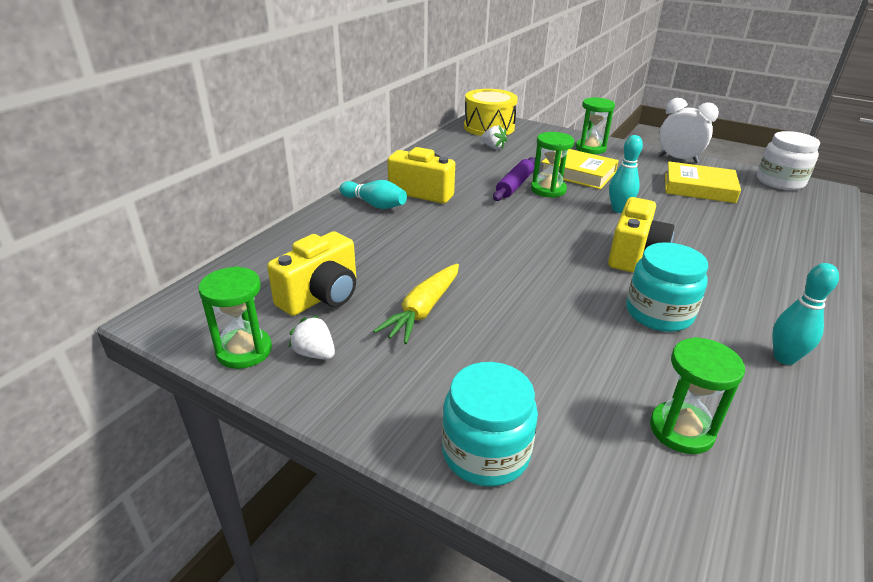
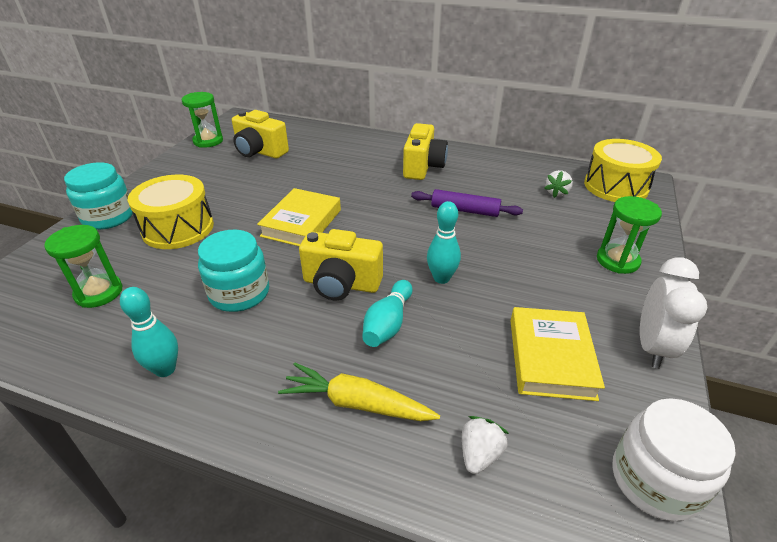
camera: 80 degrees right, 5 degrees up
white strawberry [289,316,335,360] -> white strawberry moved to [462,416,509,474]
turquoise bowling pin [340,180,407,209] -> turquoise bowling pin moved to [362,280,412,347]
yellow carrot [373,264,459,344] -> yellow carrot moved to [278,363,440,421]
green hourglass [531,132,574,198] -> none
yellow book [542,149,619,189] -> yellow book moved to [257,188,341,246]
none -> yellow drum [128,175,214,249]

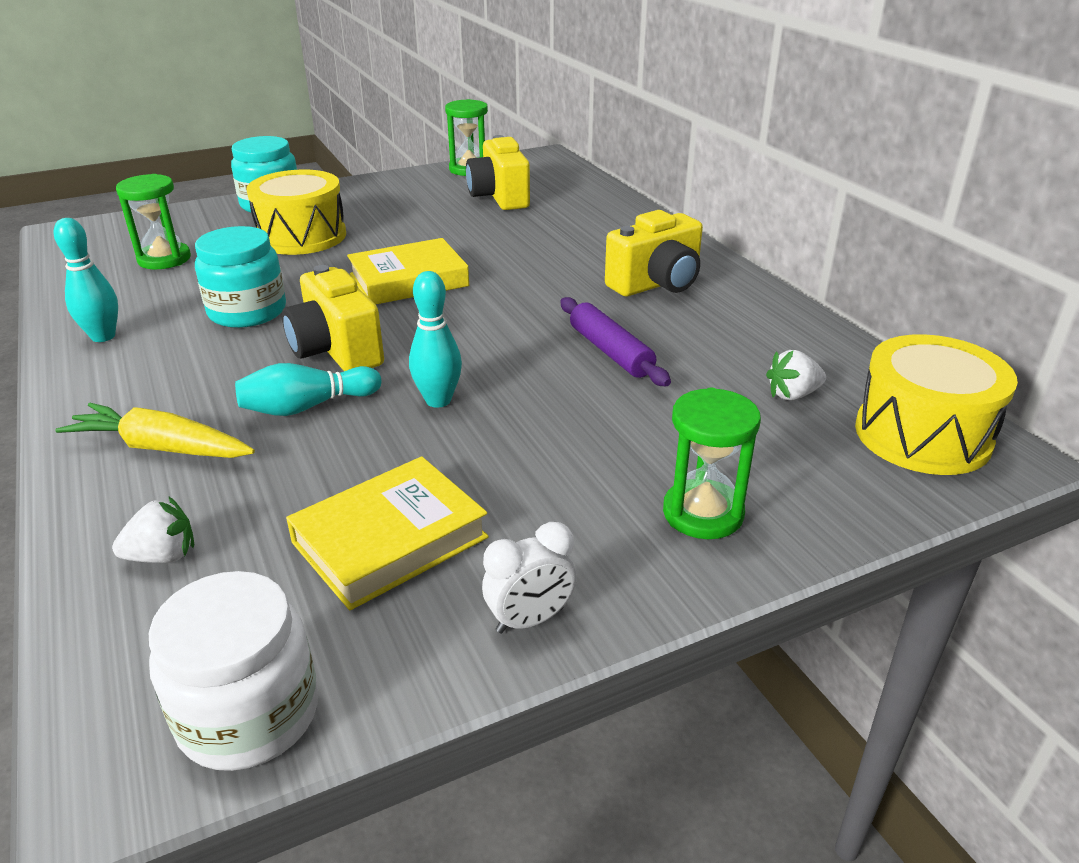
camera: 45 degrees right, 5 degrees down
yellow carrot [278,363,440,421] -> yellow carrot turned 45 degrees counterclockwise [55,403,255,458]
white clock [640,257,707,369] -> white clock [482,522,577,633], size x0.65

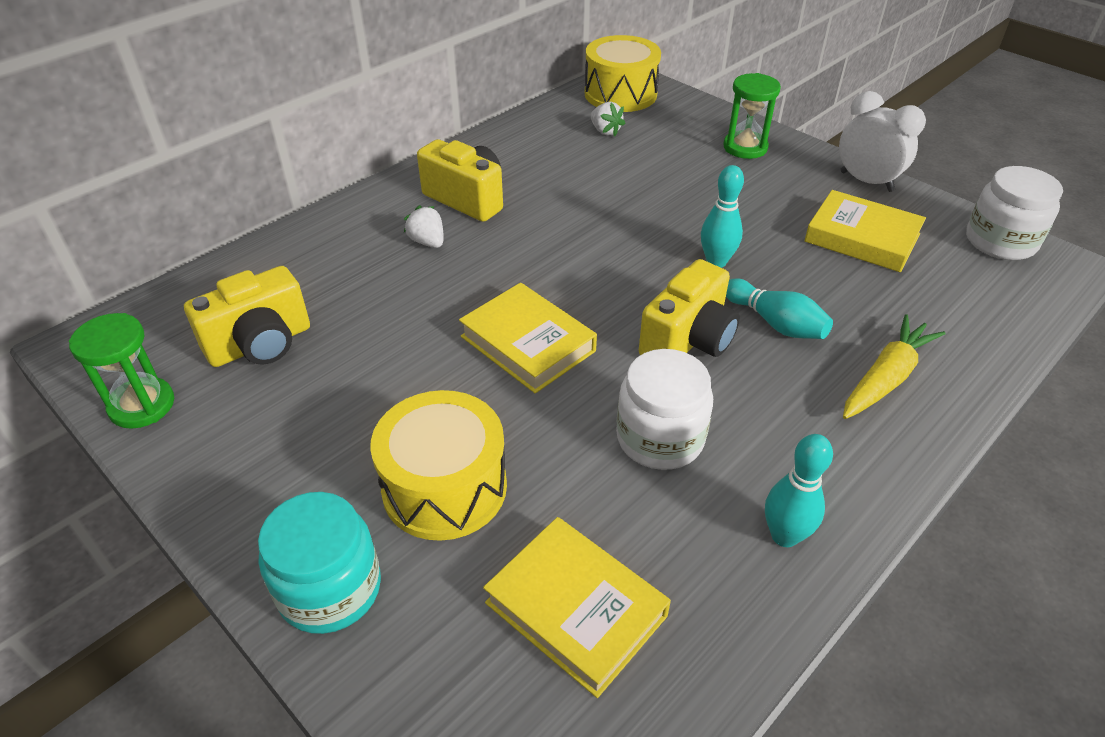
camera: 110 degrees left, 10 degrees up
yellow carrot [55,403,255,458] -> yellow carrot turned 135 degrees counterclockwise [843,314,946,419]
white strawberry [112,496,194,563] -> white strawberry moved to [404,205,444,248]
green hourglass [116,174,191,270] -> yellow book [483,517,671,698]
turquoise jar [195,226,286,328] -> white jar [616,349,713,470]
white clock [482,522,577,633] -> white clock [839,91,926,192], size x1.54
purple rolling pin [560,297,671,386] -> none

